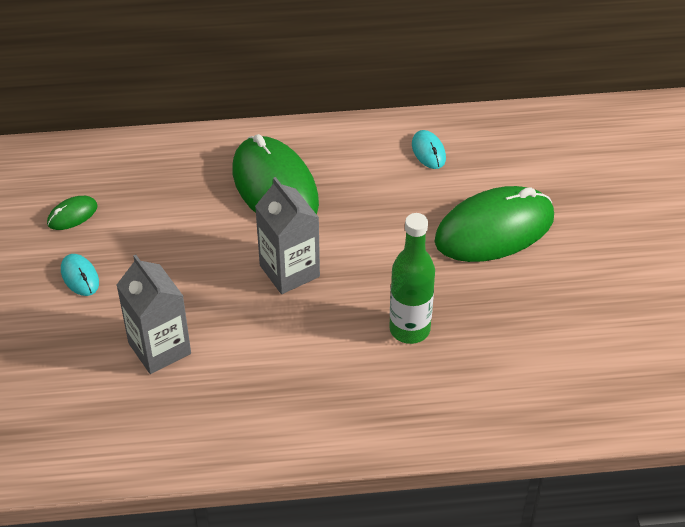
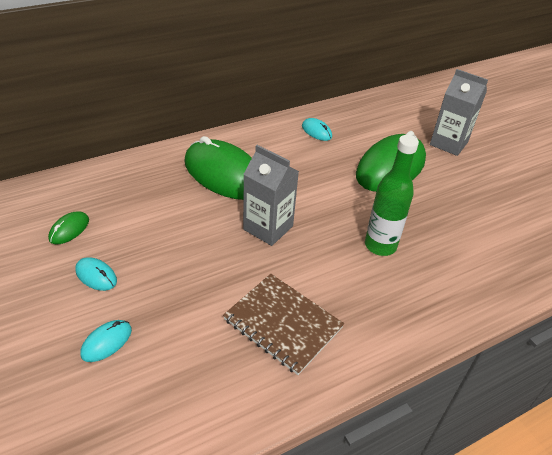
camera: 25 degrees left, 5 degrees down
grey carton [117,255,191,374] -> grey carton moved to [430,69,488,156]
none -> turquoise mouse [80,320,132,362]
none -> brown notebook [223,274,344,375]

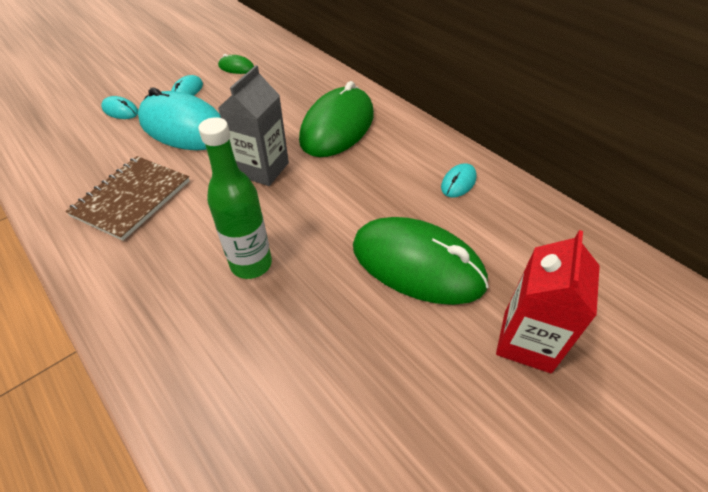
camera: 80 degrees right, 5 degrees up
grey carton [430,69,488,156] -> red carton [496,230,600,373]
none -> turquoise mouse [138,88,221,150]

